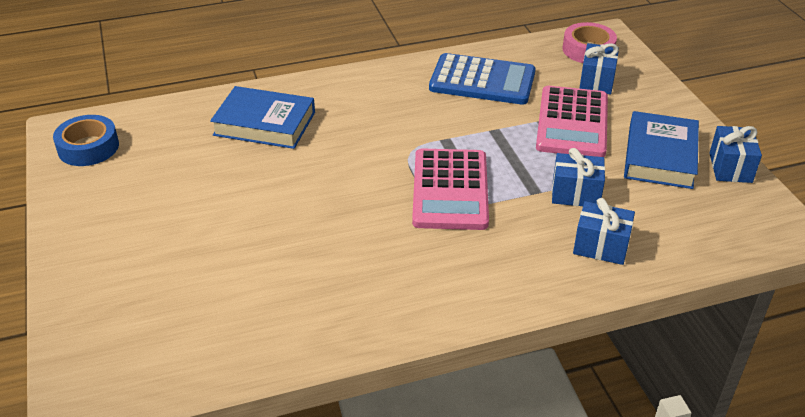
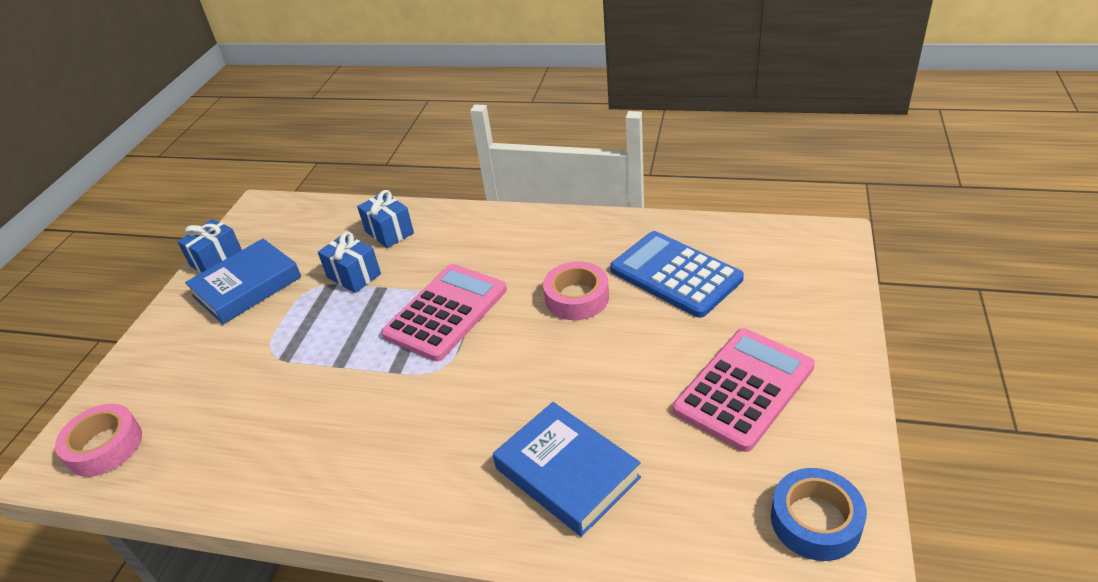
camera: 145 degrees left, 0 degrees up
blue calculator [429,53,536,105] -> blue calculator moved to [610,231,744,318]
pink calculator [536,86,608,157] -> pink calculator moved to [673,328,815,452]
blue gift [579,43,619,94] -> none
none -> pink tape [543,261,609,320]

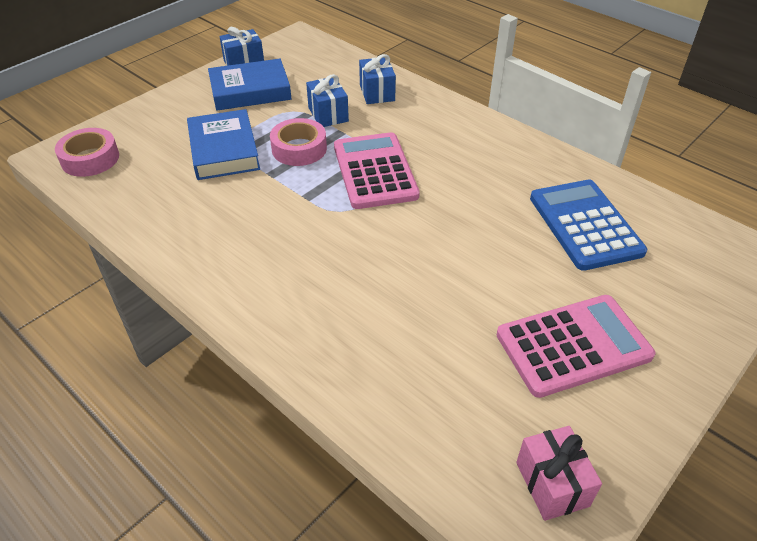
camera: 25 degrees right, 5 degrees up
pink calculator [381,264,507,361] -> pink calculator turned 75 degrees counterclockwise [334,132,420,209]
blue book [493,402,641,537] -> blue book moved to [187,109,260,180]
pink tape [543,261,609,320] -> pink tape moved to [270,118,327,166]
blue tape [771,468,867,561] -> pink gift [516,426,602,521]

